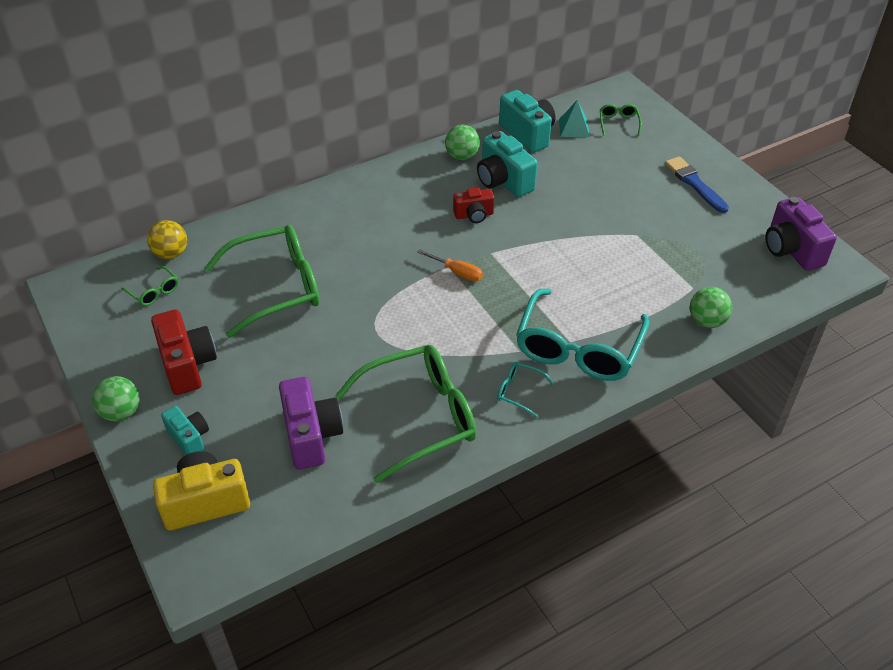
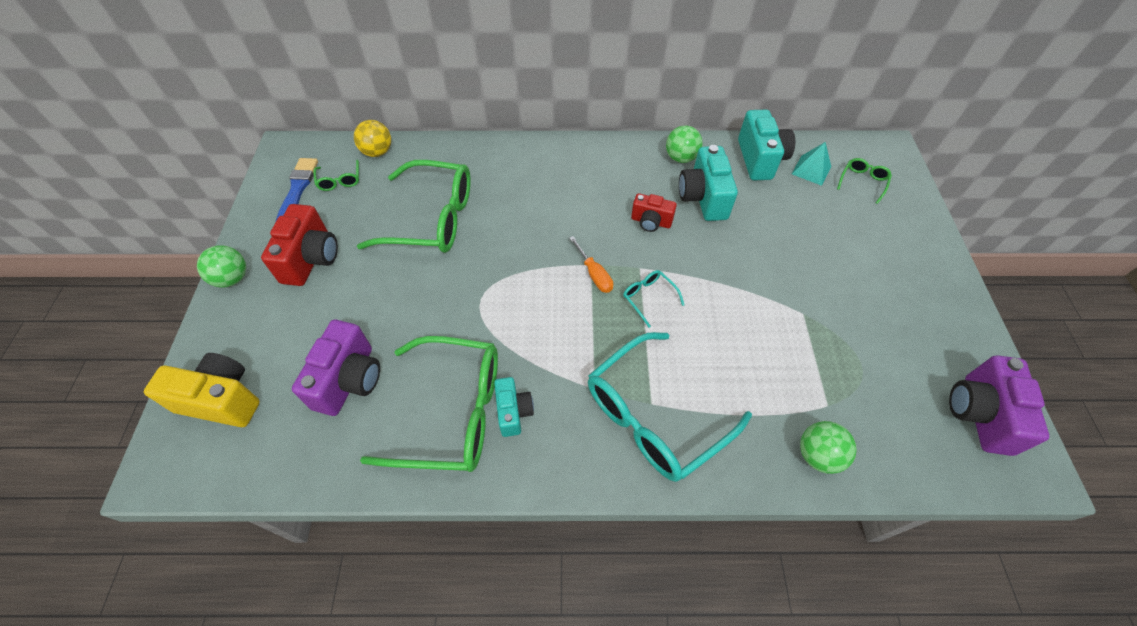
camera: 30 degrees right, 10 degrees up
turquoise camera [161,406,209,455] -> turquoise camera moved to [494,377,534,437]
turquoise glasses [497,362,555,418] -> turquoise glasses moved to [623,270,684,328]
blue brush [665,156,729,213] -> blue brush moved to [276,158,318,221]

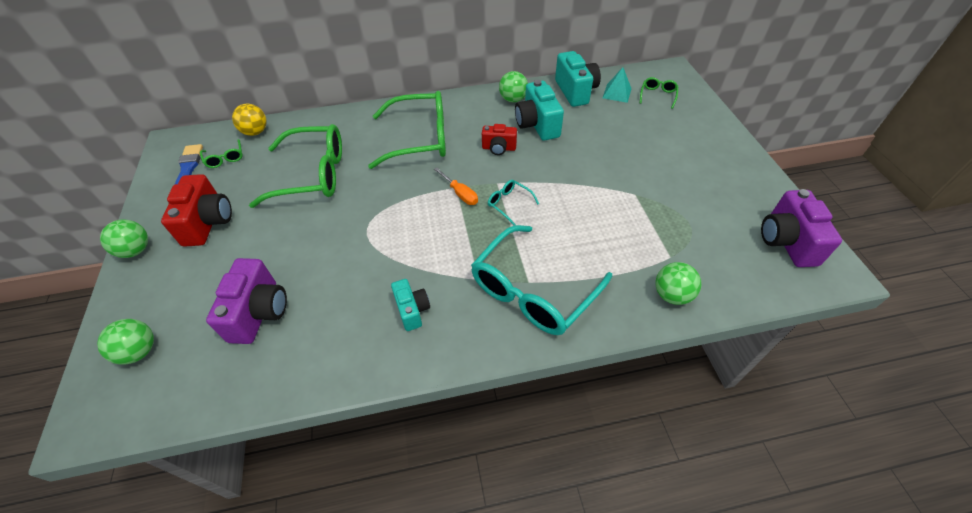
camera: 10 degrees left, 5 degrees down
yellow camera [144,353,260,427] -> green ball [97,319,154,365]
green glasses [360,336,498,472] -> green glasses moved to [368,91,446,169]

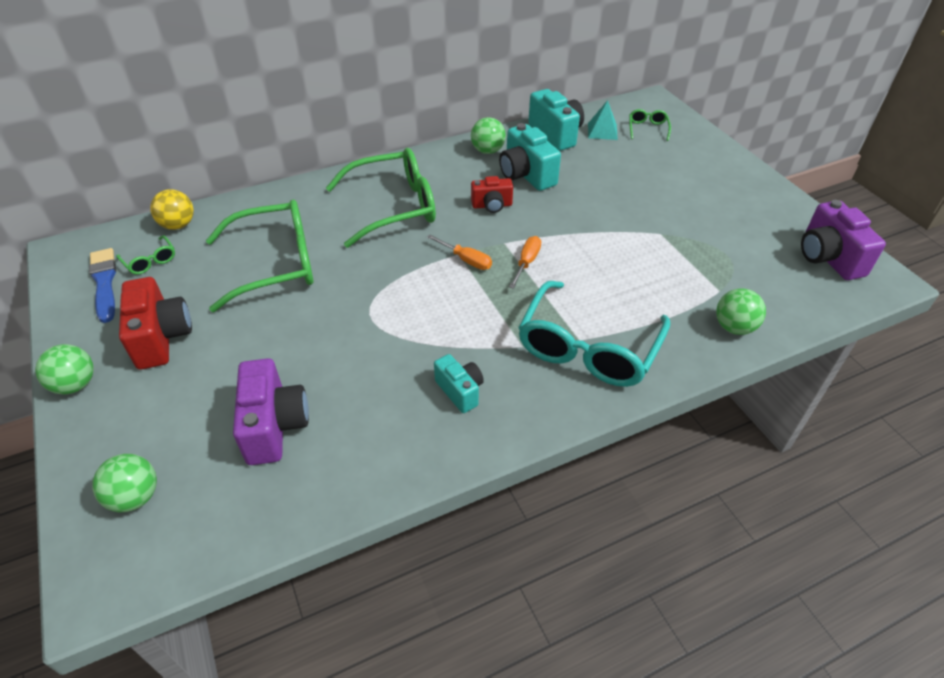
camera: 15 degrees left, 5 degrees down
turquoise glasses [488,180,539,225] -> orange screwdriver [509,236,541,289]

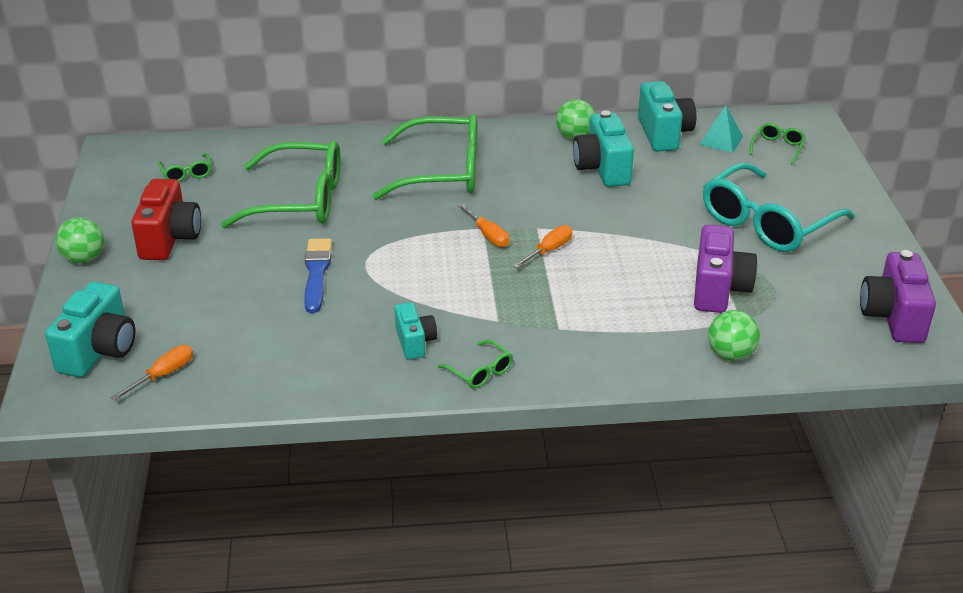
camera: 20 degrees right, 10 degrees down
blue brush [89,248,116,323] -> blue brush moved to [304,238,332,313]
green ball [92,454,157,512] -> turquoise camera [45,282,135,377]
yellow ball [150,189,194,230] -> none
purple camera [233,358,309,465] -> purple camera moved to [694,225,758,313]
red camera [471,176,513,213] -> none
turquoise glasses [518,281,671,387] -> turquoise glasses moved to [703,162,855,252]
none -> orange screwdriver [111,345,193,400]
none -> green glasses [438,340,513,389]

